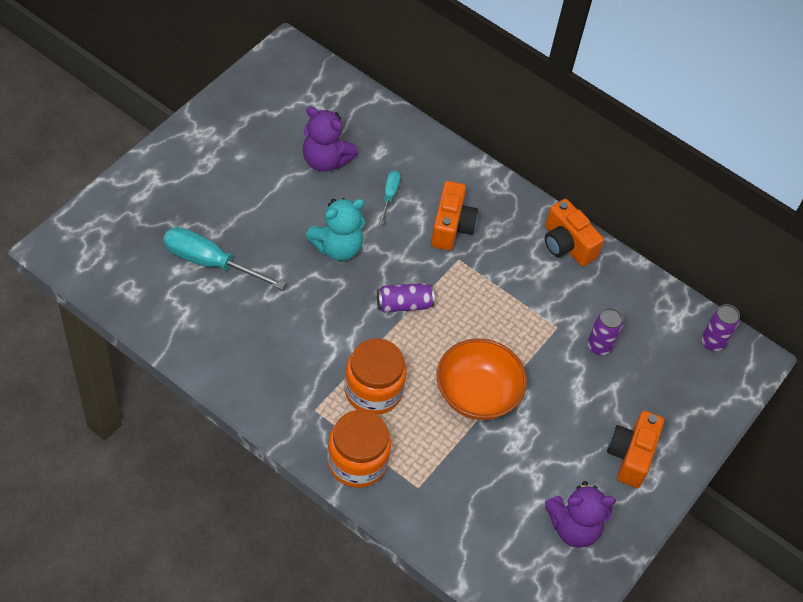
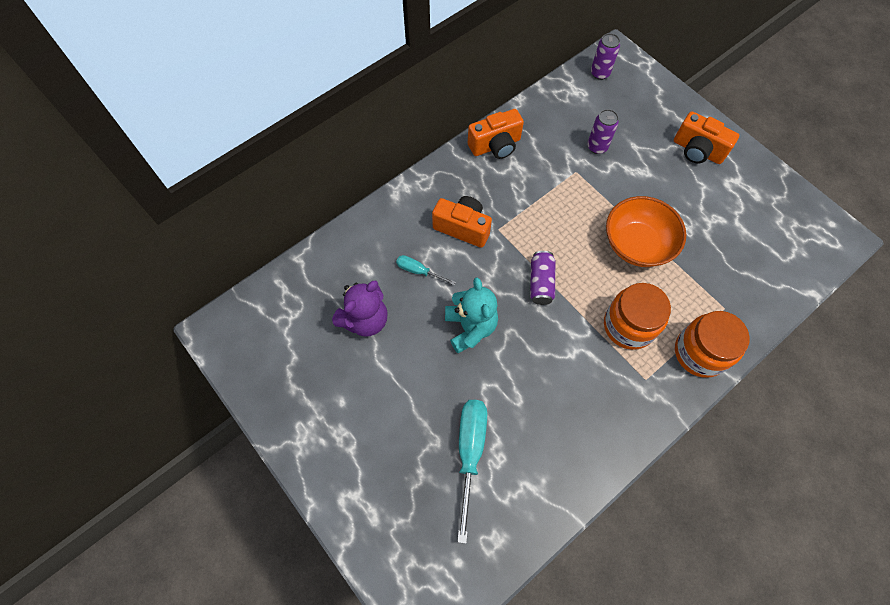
camera: 70 degrees left, 10 degrees up
turquoise screwdriver [163,227,286,290] -> turquoise screwdriver turned 150 degrees clockwise [457,400,487,544]
purple teddy bear [545,481,616,548] -> none

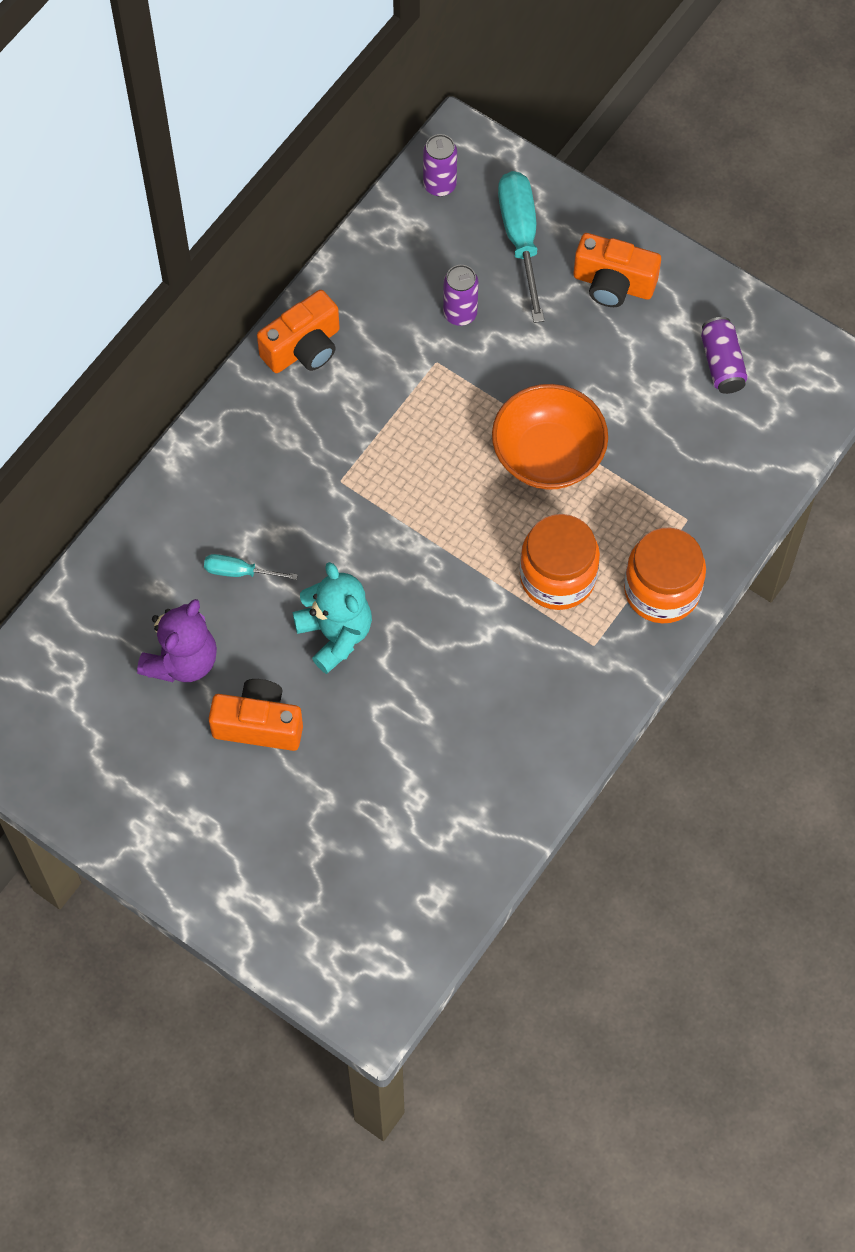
camera: 15 degrees left, 0 degrees up
orange camera [432,196,492,248] -> orange camera moved to [209,679,303,751]
turquoise screwdriver [457,400,487,544] -> turquoise screwdriver moved to [498,171,544,323]
purple can [530,251,556,305] -> purple can moved to [701,317,748,394]

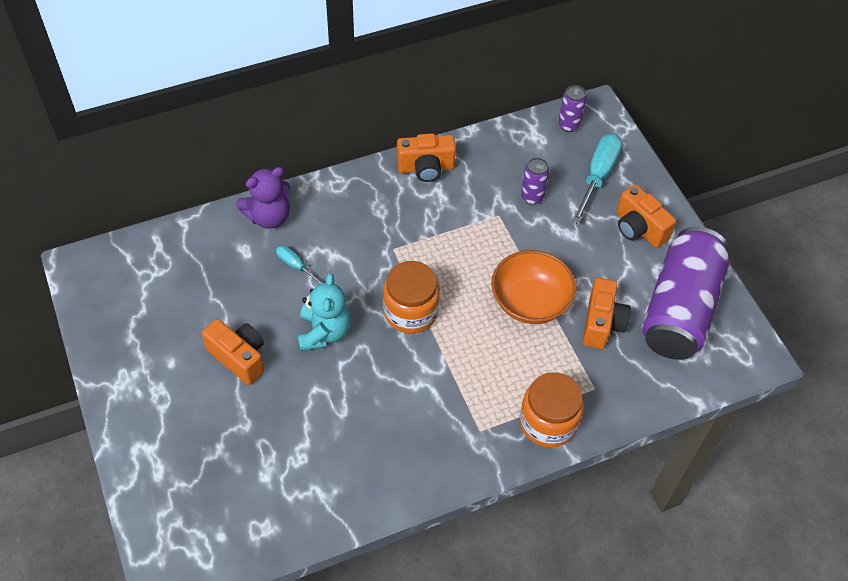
camera: 30 degrees right, 10 degrees down
purple teddy bear [137,599,217,682] -> purple teddy bear moved to [236,167,290,229]
orange jar [520,514,600,610] -> orange jar moved to [383,261,440,333]
purple can [701,317,748,394] -> purple can [642,227,729,360], size x2.41
none -> orange camera [583,278,631,349]

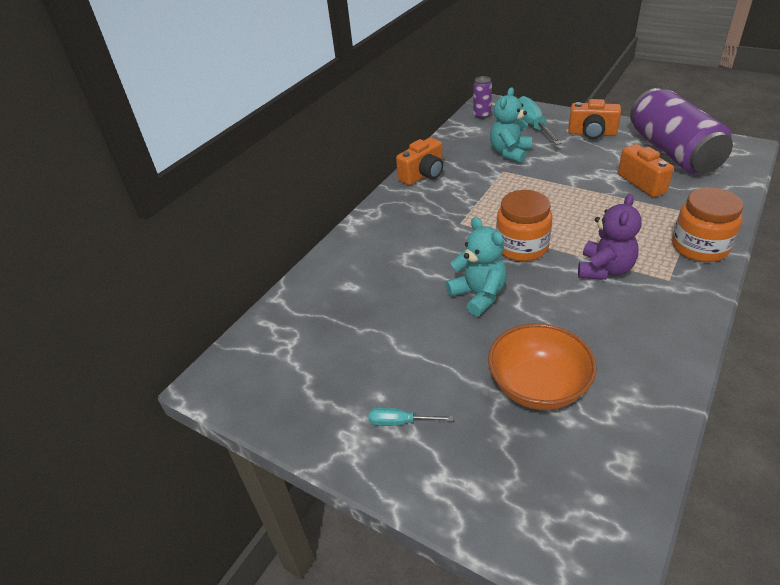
camera: 30 degrees left, 15 degrees down
orange camera [202,319,264,385] -> none
purple teddy bear [236,167,290,229] -> purple teddy bear moved to [578,194,642,280]
turquoise screwdriver [276,245,324,284] -> turquoise screwdriver moved to [369,407,453,426]
orange bowl [491,250,576,324] -> orange bowl moved to [488,323,597,410]
purple can [521,158,549,205] -> turquoise teddy bear [490,87,532,163]

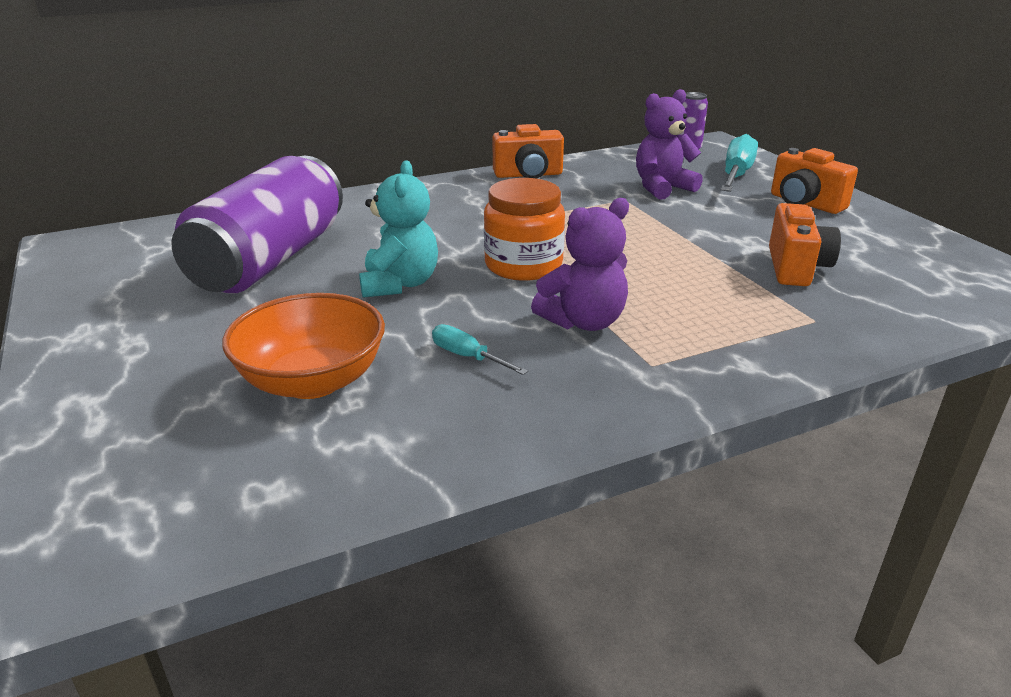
camera: 30 degrees right, 10 degrees down
turquoise screwdriver [369,407,453,426] -> turquoise screwdriver moved to [432,324,528,375]
turquoise teddy bear [490,87,532,163] -> purple teddy bear [636,89,703,200]
purple can [630,88,733,174] -> purple can moved to [171,155,343,294]
orange jar [672,188,743,262] -> none

